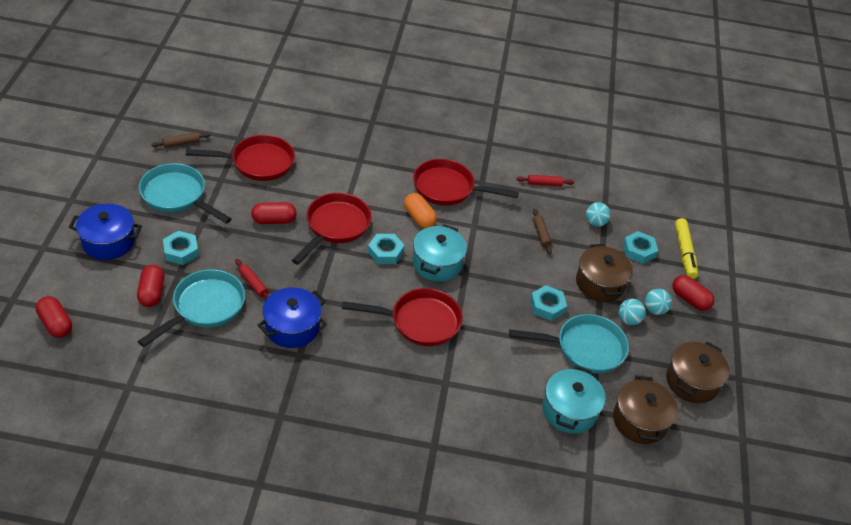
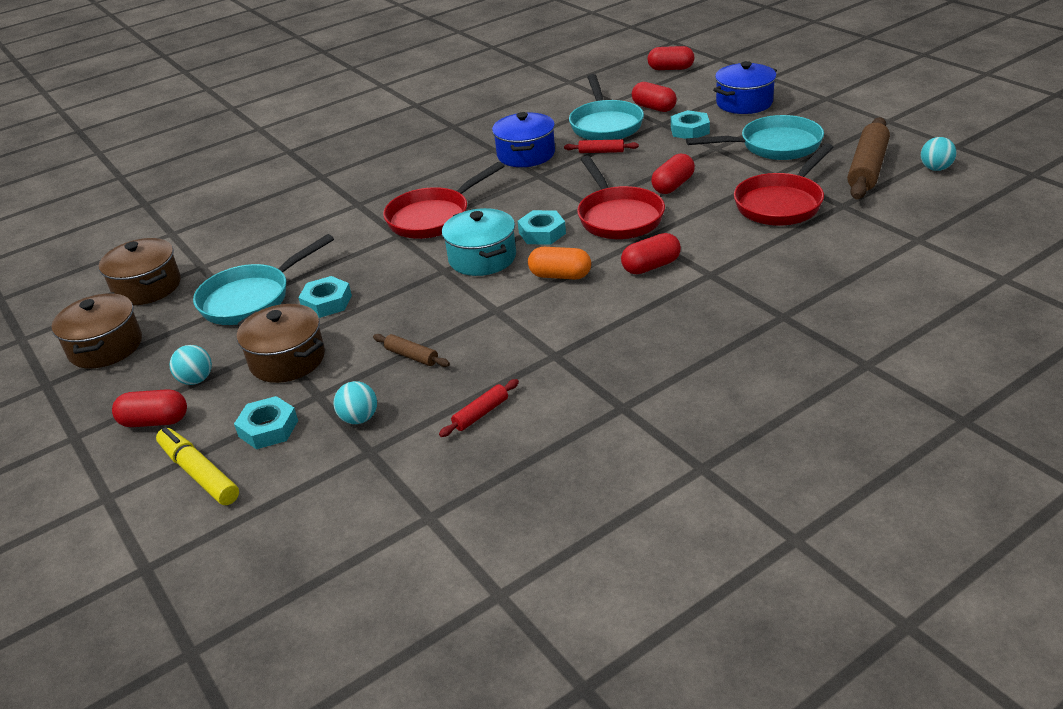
camera: 145 degrees right, 10 degrees down
brown rolling pin [151,132,210,148] -> brown rolling pin [847,117,890,200], size x2.06
red pan [413,159,519,206] -> none
turquoise pot [542,366,606,433] -> none
turquoise ball [618,299,646,325] -> turquoise ball moved to [920,137,957,171]
none -> red capsule [621,233,681,274]

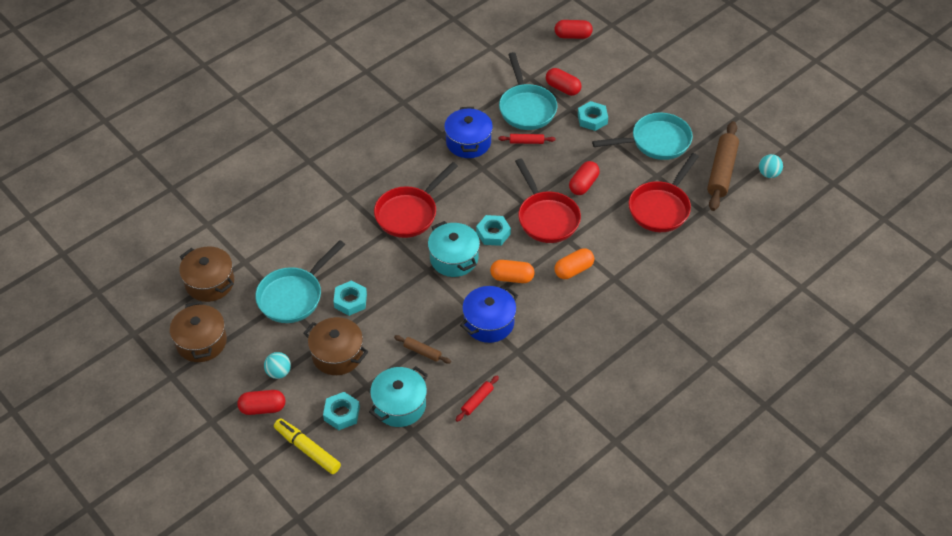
camera: 10 degrees left, 15 degrees up
turquoise ball [333,381,377,424] -> turquoise pot [369,366,428,427]
red capsule [621,233,681,274] -> orange capsule [554,248,594,279]
blue pot [713,61,777,114] -> blue pot moved to [460,286,518,343]

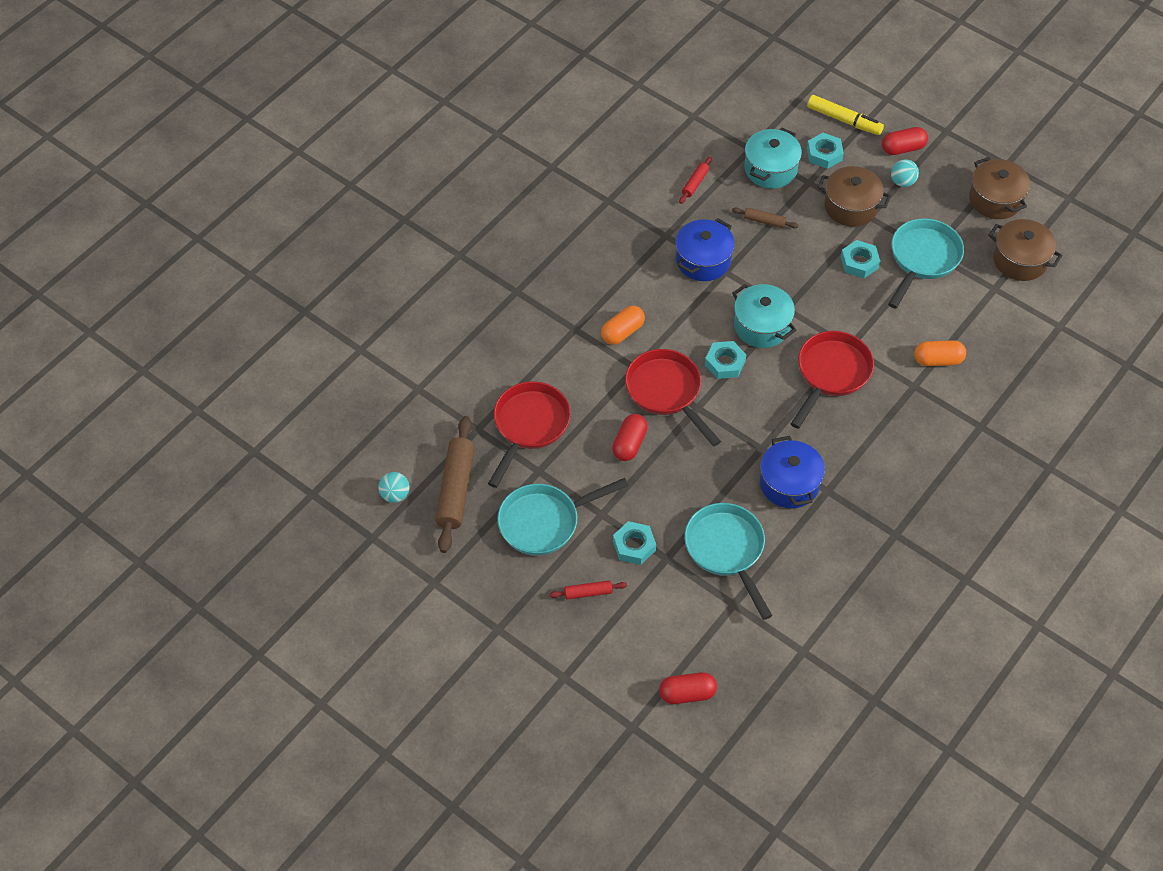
camera: 170 degrees right, 5 degrees up
orange capsule [490,260,535,283] -> orange capsule moved to [914,340,966,366]
red rolling pin [498,134,556,144] -> red rolling pin moved to [549,580,627,600]
red capsule [546,68,582,96] -> none

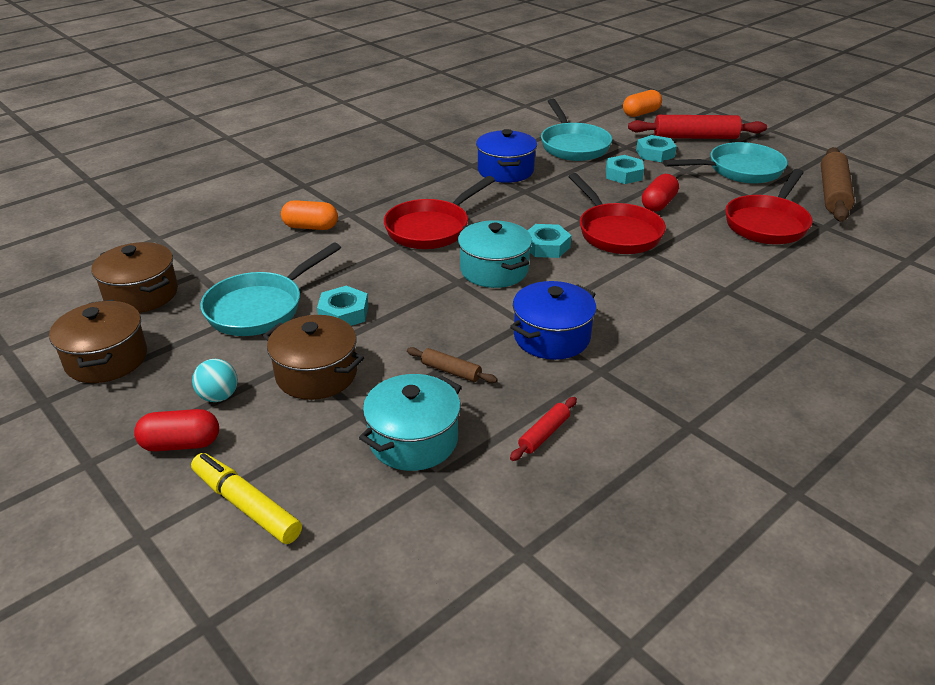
camera: 170 degrees left, 20 degrees down
turquoise ball [378,472,410,503] -> none
red rolling pin [549,580,627,600] -> red rolling pin [628,115,767,139], size x2.06
orange capsule [601,306,645,345] -> orange capsule moved to [623,90,662,117]
red capsule [659,672,717,704] -> none
turquoise nut [807,133,844,169] -> turquoise nut moved to [606,155,644,184]

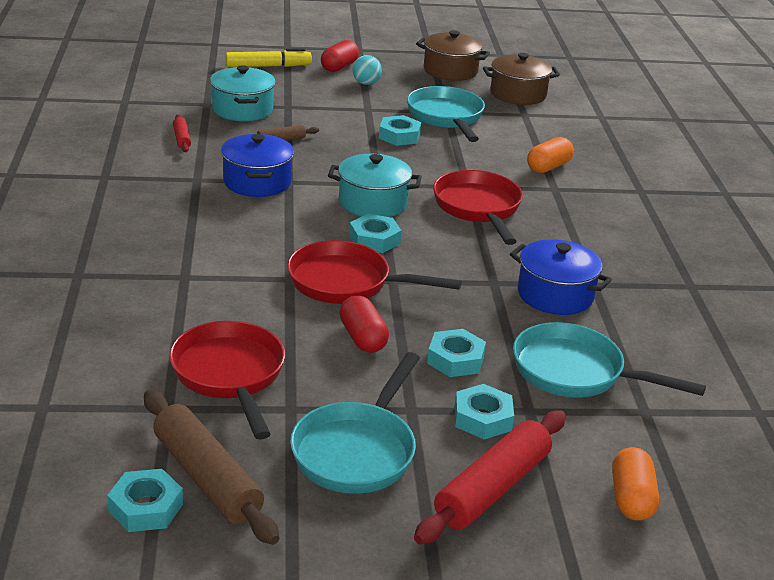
camera: 125 degrees right, 5 degrees down
brown pot [263,315,364,400] -> none
none -> turquoise nut [107,469,183,532]

